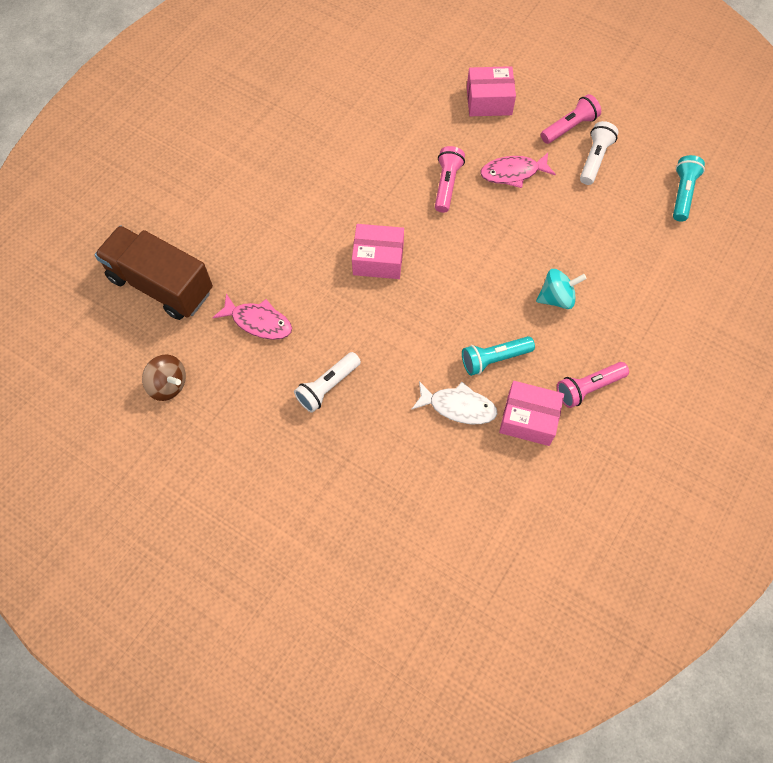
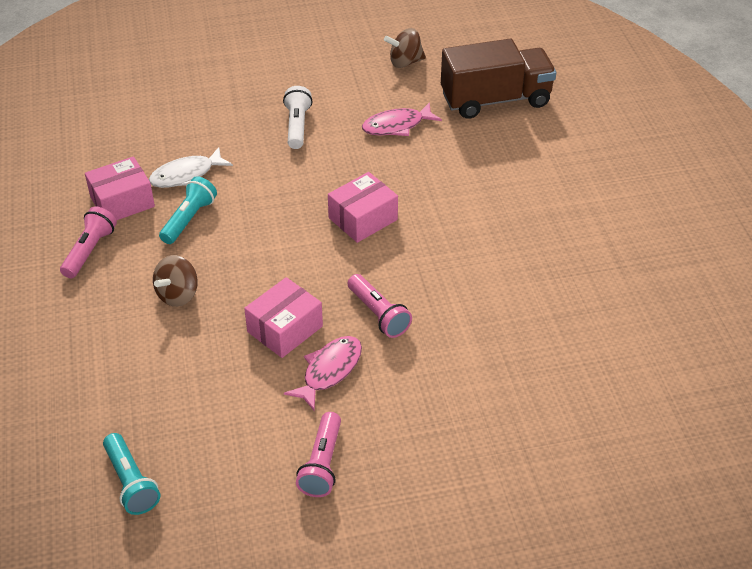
camera: 135 degrees right, 20 degrees down
pink box [467,66,516,116] -> pink box moved to [244,277,323,358]
turquoise spinning top [536,269,587,309] -> brown spinning top [153,255,198,307]
white flashlight [580,121,618,185] -> none

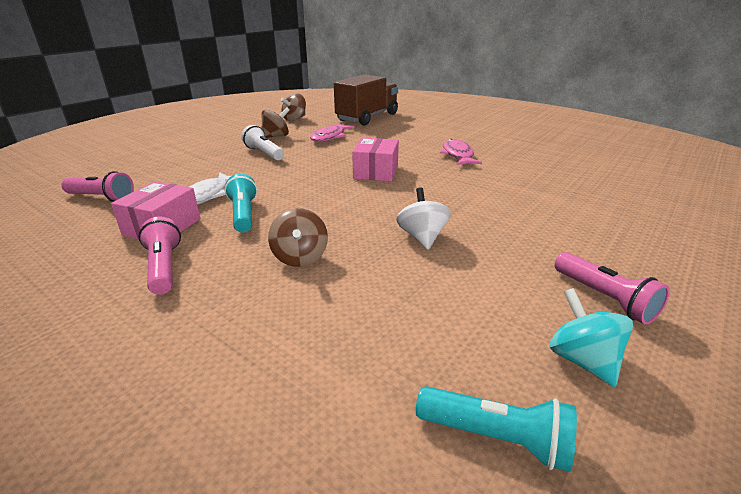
camera: 40 degrees left, 15 degrees down
pink box [244,277,323,358] -> white spinning top [397,187,451,250]
pink fish [284,336,362,410] -> pink fish moved to [440,139,482,165]
pink flashlight [348,274,412,338] -> pink flashlight moved to [61,171,134,202]
none -> brown spinning top [262,107,290,138]
none -> turquoise spinning top [550,288,633,387]

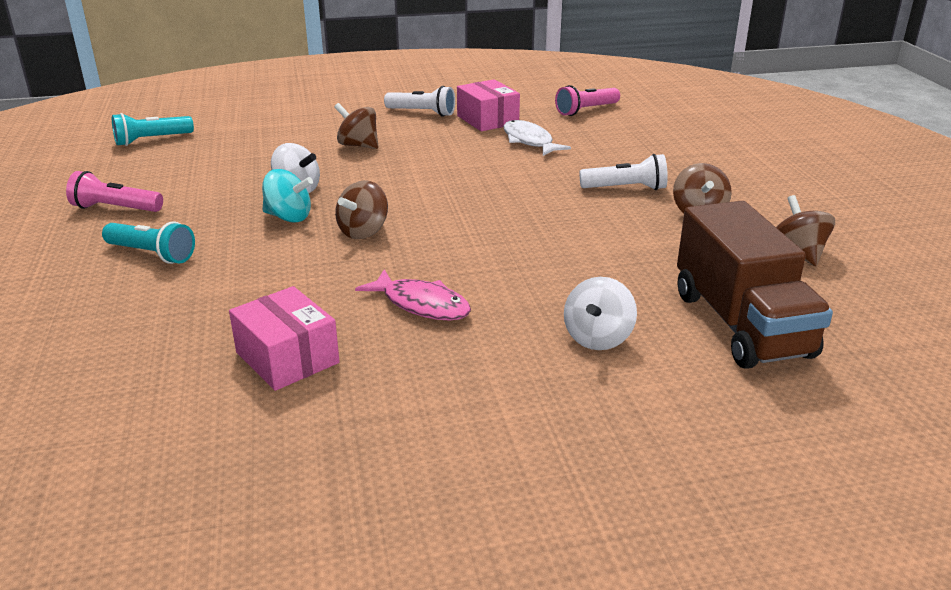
camera: 130 degrees right, 0 degrees up
pink flashlight [138,217,181,295] -> white flashlight [384,86,455,117]
turquoise flashlight [225,173,257,232] -> turquoise flashlight moved to [102,221,195,264]
pink fish [310,123,354,142] -> none
pink box [352,138,399,181] -> pink box moved to [229,286,340,391]
turquoise spinning top [550,288,633,387] -> turquoise spinning top moved to [262,169,313,223]
none -> brown spinning top [335,180,388,239]
none -> white spinning top [564,277,637,350]

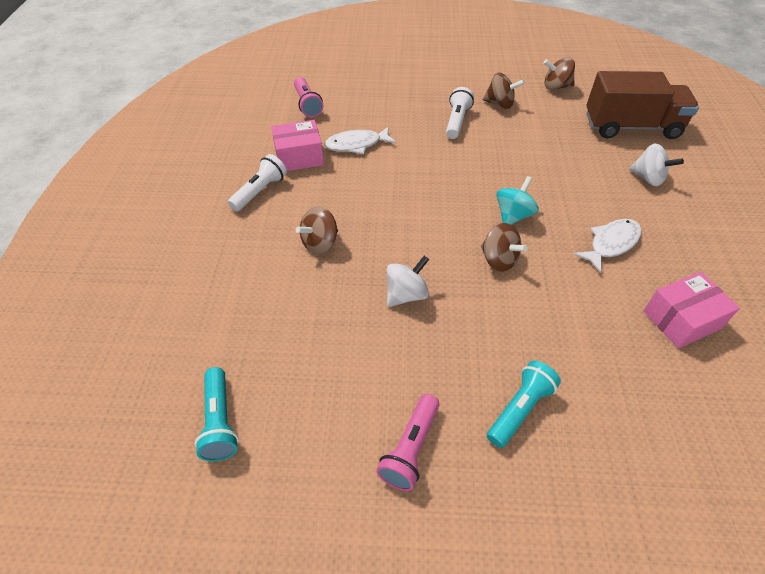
camera: 75 degrees left, 20 degrees up
turquoise spinning top [262,169,313,223] -> turquoise spinning top moved to [496,176,539,225]
pink fish [355,270,471,320] -> white fish [573,219,642,273]

